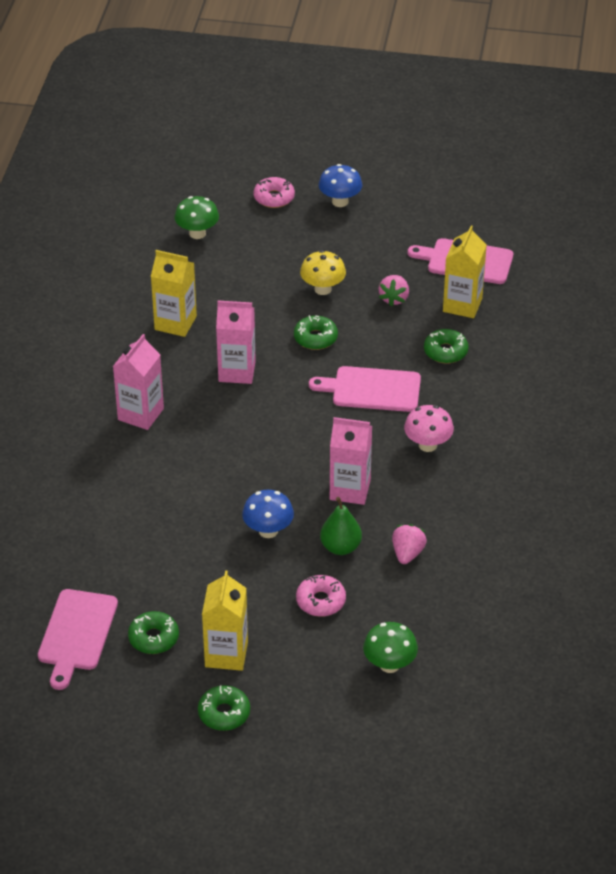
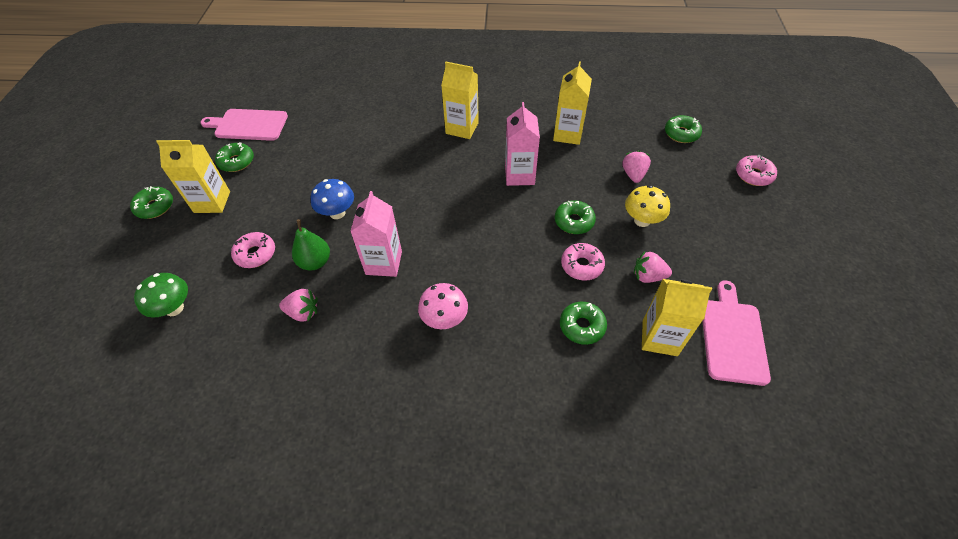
camera: 85 degrees right, 10 degrees up
pink carton [113,334,164,430] -> yellow carton [441,62,479,139]
green mushroom [175,196,219,239] -> green donut [665,115,702,143]
pink cutting board [309,366,421,412] -> none
blue mushroom [319,164,362,207] -> none
none -> pink donut [561,243,605,281]
none -> pink strawberry [622,150,651,183]

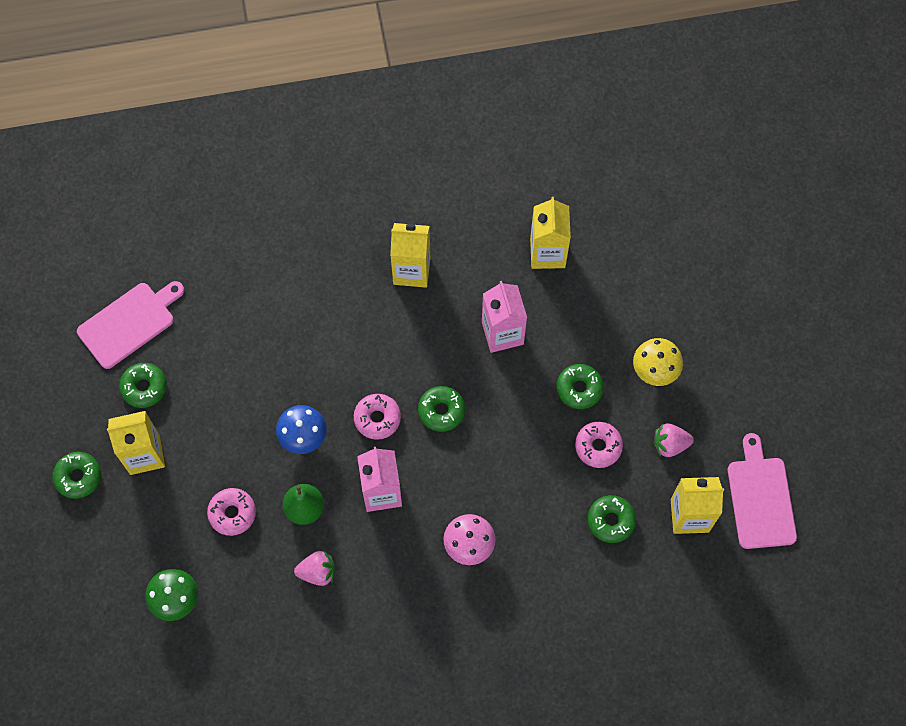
camera: 15 degrees left, 15 degrees up
pink cutting board [200,109,288,141] -> pink cutting board turned 150 degrees clockwise [77,281,184,369]
pink strawberry [622,150,651,183] -> none
green donut [665,115,702,143] -> green donut moved to [418,386,465,432]
pink donut [736,155,777,186] -> pink donut moved to [354,394,401,440]

